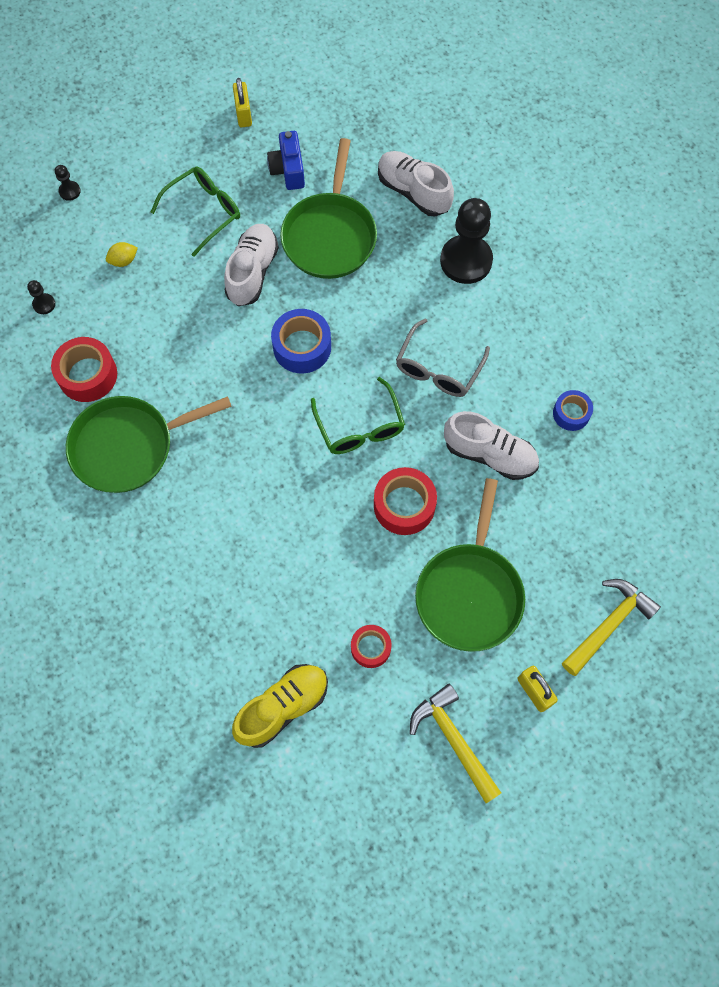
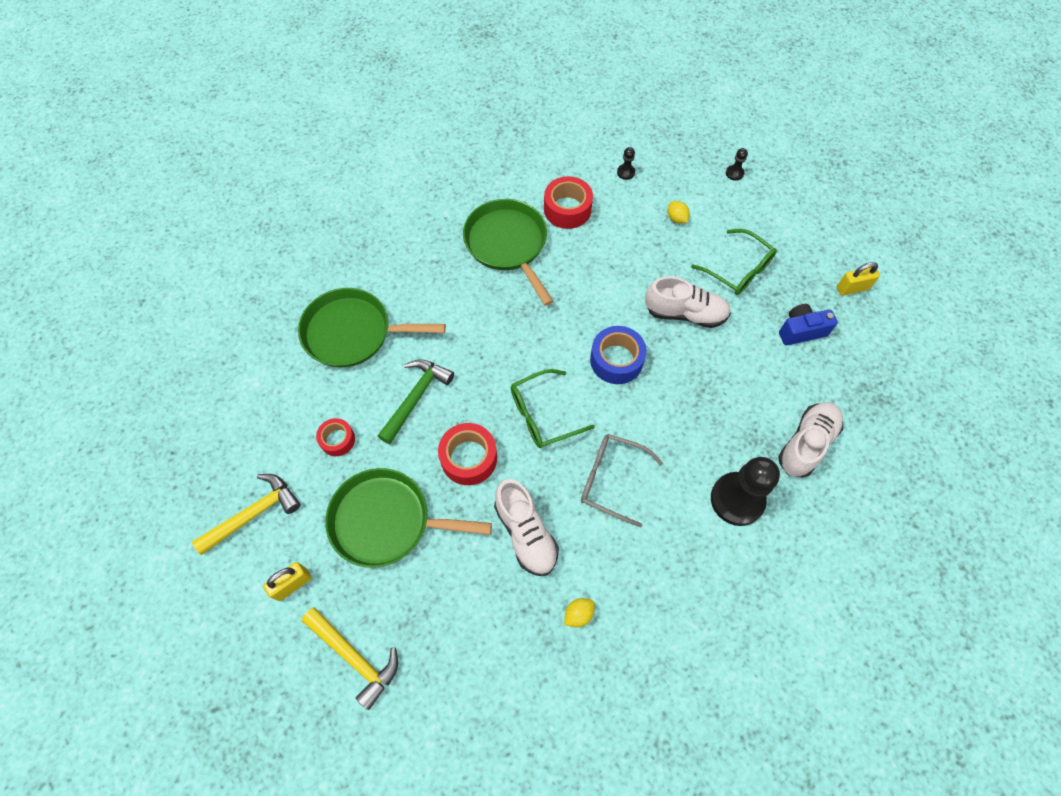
camera: 85 degrees right, 5 degrees down
yellow shoe [232,664,328,748] -> none
green pan [280,138,377,279] -> green pan moved to [298,288,446,367]
white shoe [444,411,539,480] -> white shoe turned 45 degrees counterclockwise [494,479,559,576]
blue tape [553,390,593,431] -> yellow lemon [564,598,595,627]
none -> green hammer [378,359,454,444]

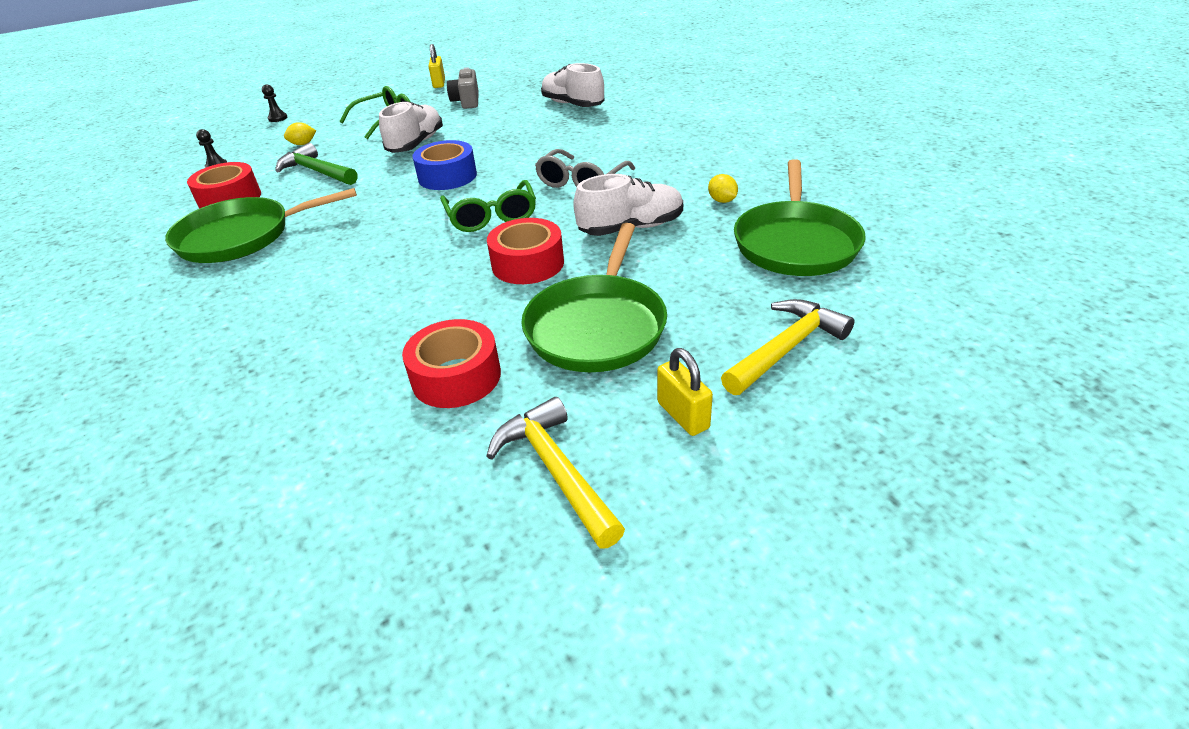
camera: 80 degrees left, 25 degrees down
green pan [298,288,446,367] -> green pan moved to [734,159,866,276]
red tape [316,418,355,456] -> red tape [402,319,501,408], size x1.61
green hammer [378,359,454,444] -> green hammer moved to [275,143,358,185]
black pawn [711,457,780,526] -> none
blue camera [779,304,838,346] -> grey camera [447,67,479,109]

